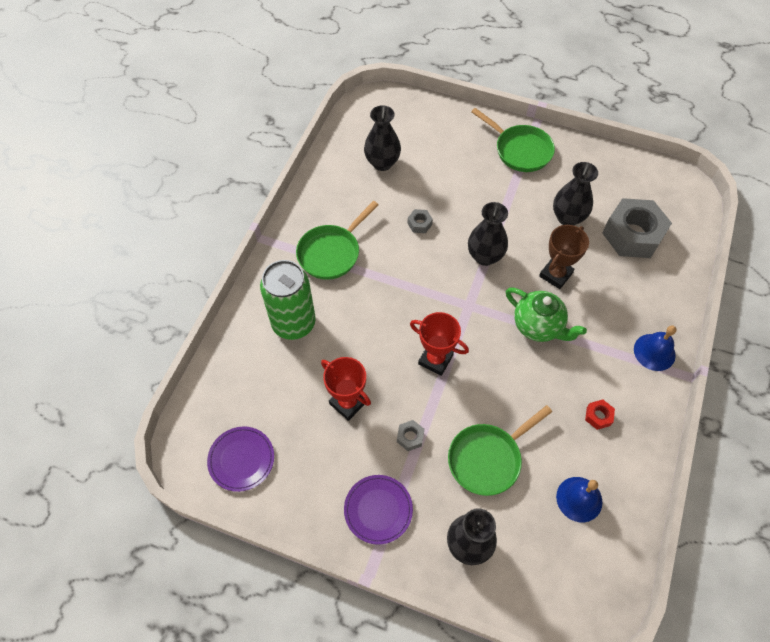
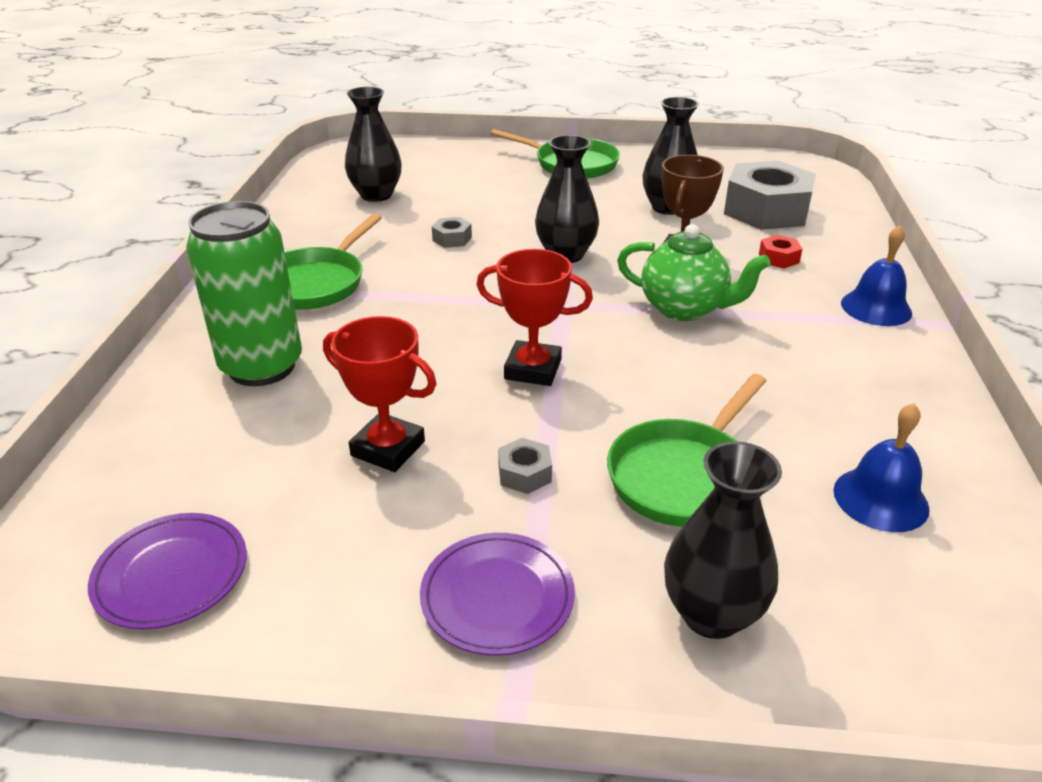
camera: 15 degrees left, 25 degrees down
red nut [585,399,615,430] -> red nut moved to [759,235,802,269]

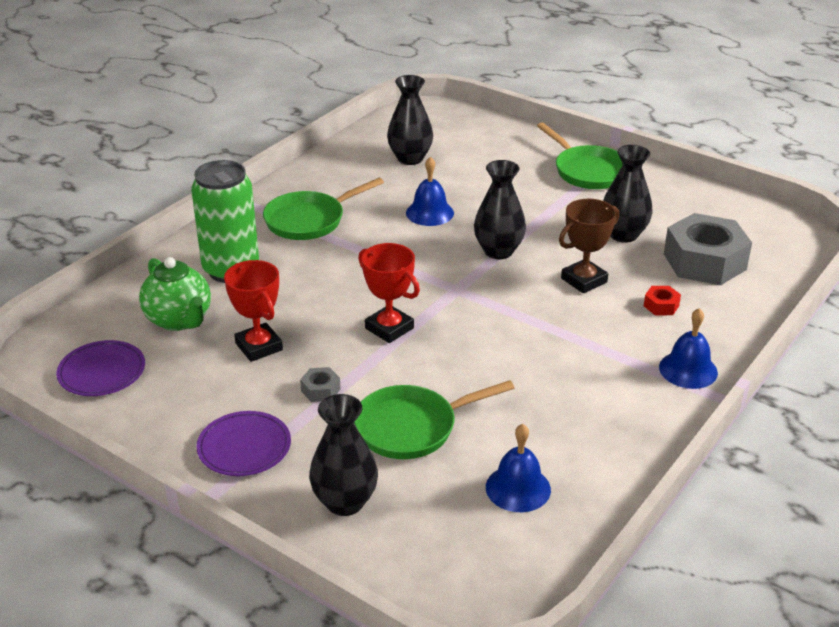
camera: 30 degrees right, 0 degrees up
grey nut [432,217,472,248] -> blue bell [406,157,454,226]
green teapot [617,224,771,321] -> green teapot moved to [139,257,211,331]

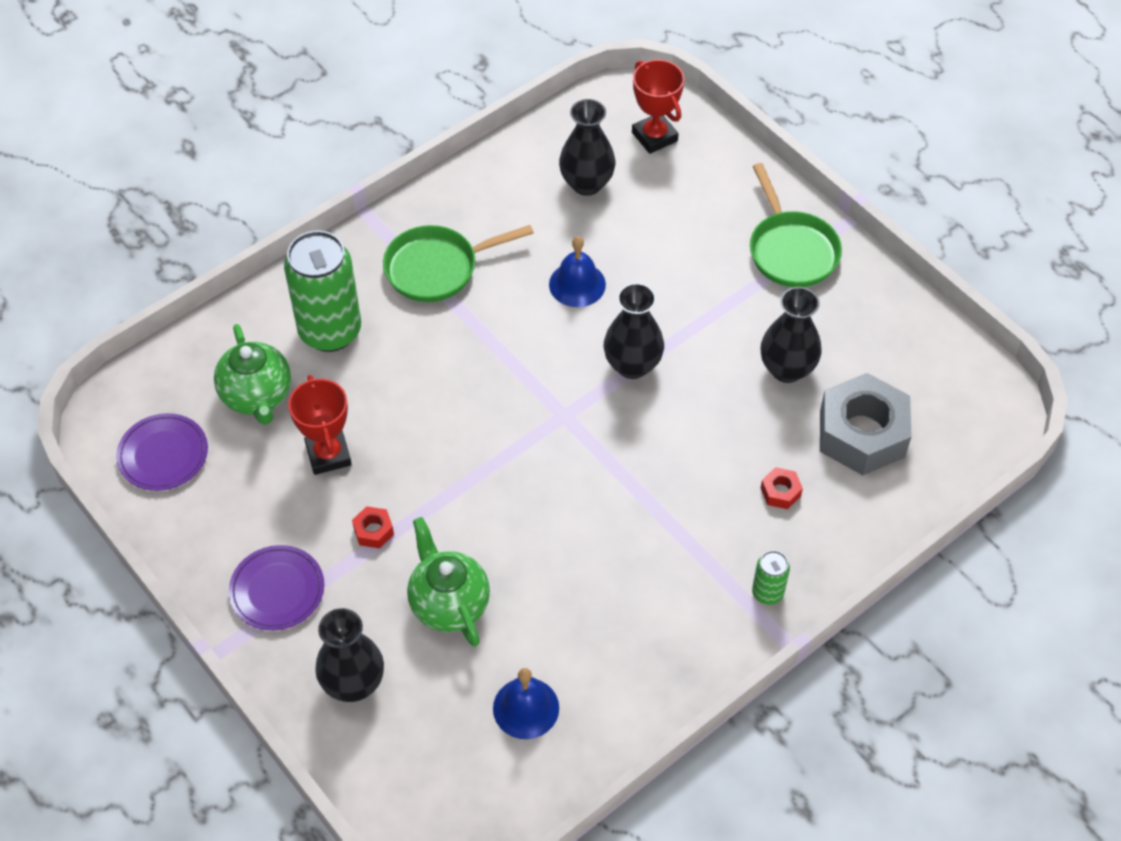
camera: 15 degrees right, 20 degrees up
grey nut [300,367,341,402] -> red nut [352,506,394,548]
green pan [354,380,514,459] -> green teapot [407,517,490,647]
red trophy [359,243,420,343] -> red trophy moved to [632,60,684,154]
brown trophy [559,199,619,293] -> none
blue bell [659,308,718,389] -> green can [752,551,790,605]

